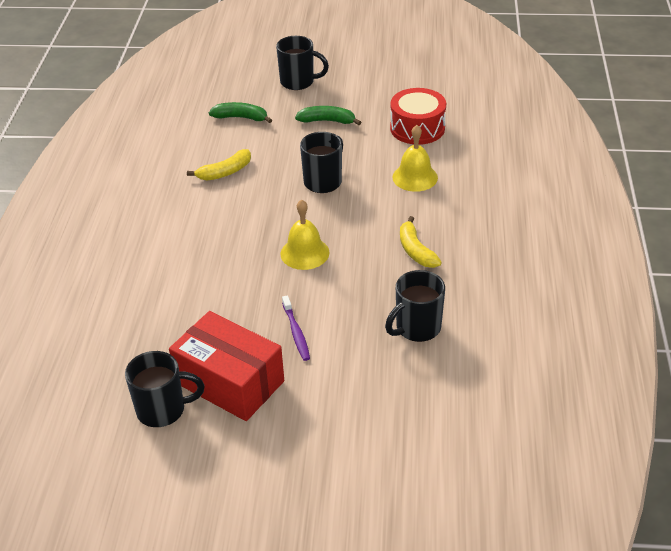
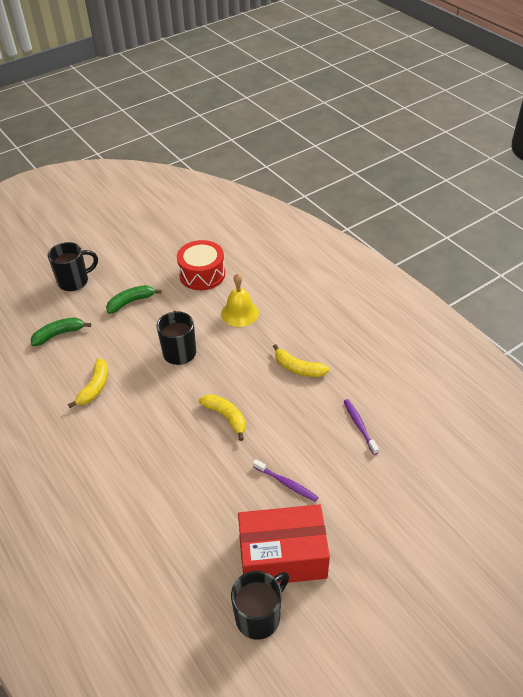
camera: 40 degrees left, 5 degrees up
yellow bell [281,199,330,270] -> yellow banana [198,394,246,441]
black mug [385,270,445,342] -> purple toothbrush [344,399,379,455]

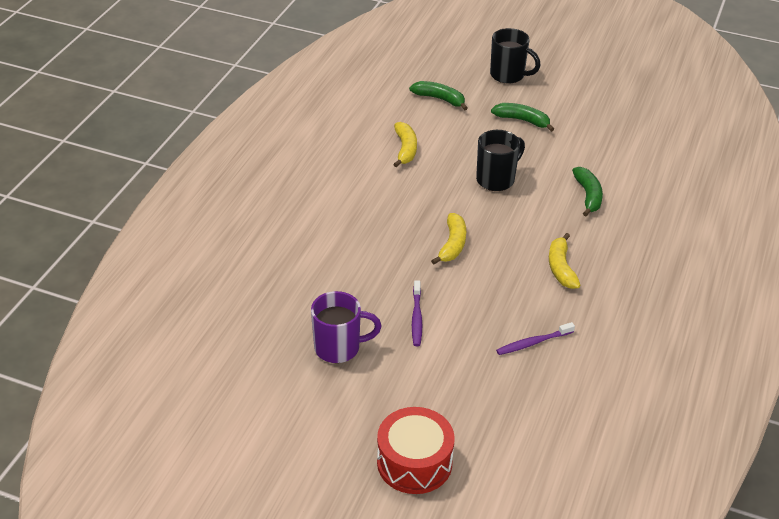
camera: 55 degrees right, 5 degrees down
yellow banana [68,358,108,408] -> yellow banana turned 75 degrees counterclockwise [393,122,417,167]
red drum [177,240,225,290] -> red drum moved to [377,407,455,494]
yellow bell [221,273,259,327] -> green banana [572,167,603,216]
black mug [231,571,289,640] -> none
red box [238,504,330,584] -> purple mug [311,291,382,363]
purple toothbrush [344,399,379,455] -> purple toothbrush turned 150 degrees counterclockwise [496,322,575,355]

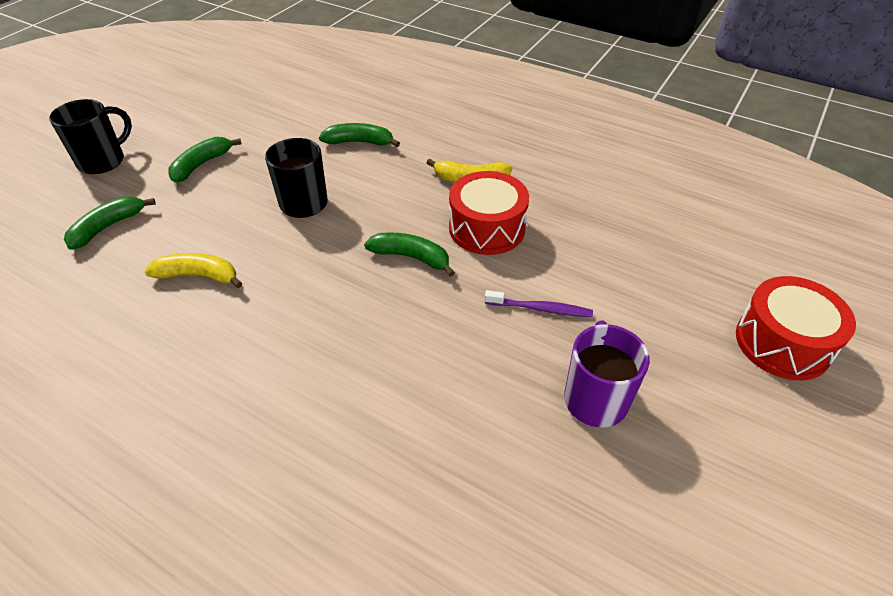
camera: 80 degrees left, 5 degrees up
yellow banana [431,213,466,264] -> green banana [364,232,455,277]
purple toothbrush [496,322,575,355] -> none
none -> red drum [449,171,529,255]

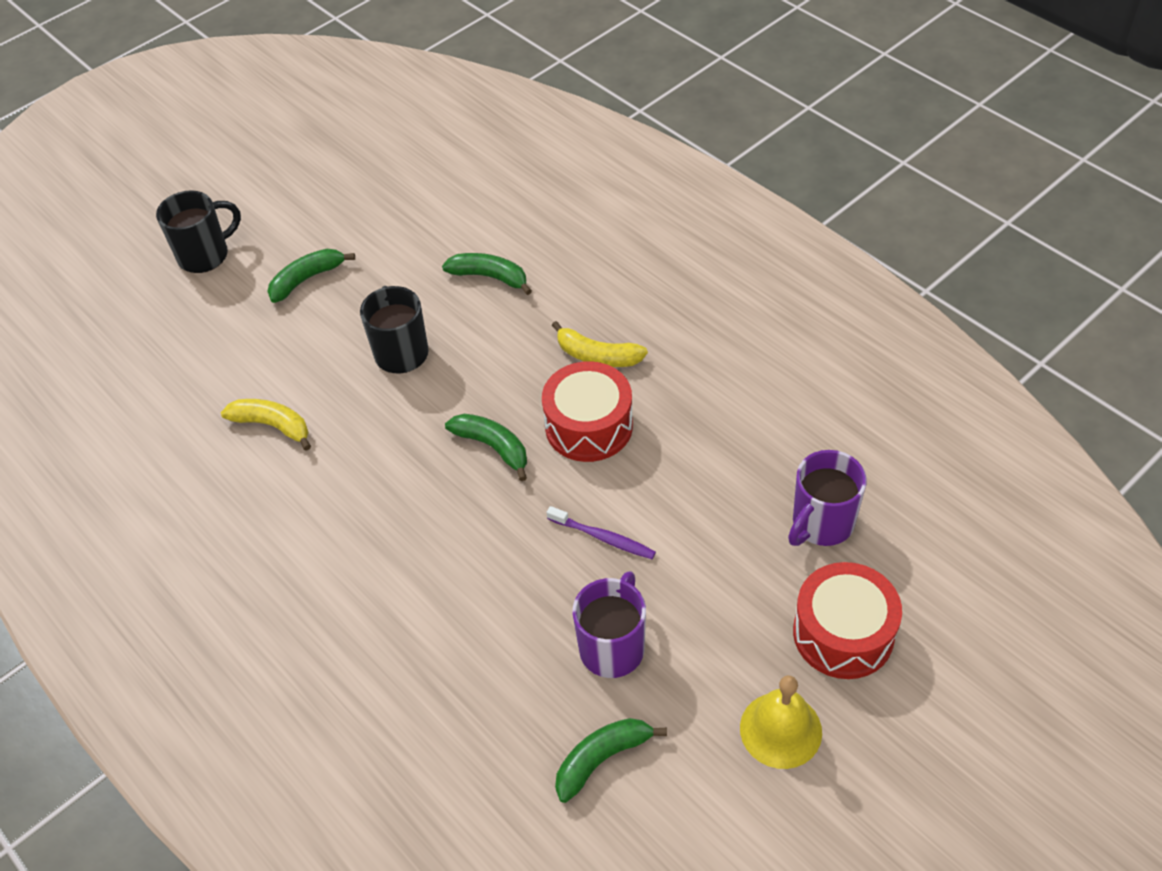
camera: 20 degrees right, 5 degrees up
green banana [64,196,156,250] -> green banana moved to [555,718,667,803]
none -> yellow bell [740,675,822,769]
none -> purple mug [788,450,867,546]

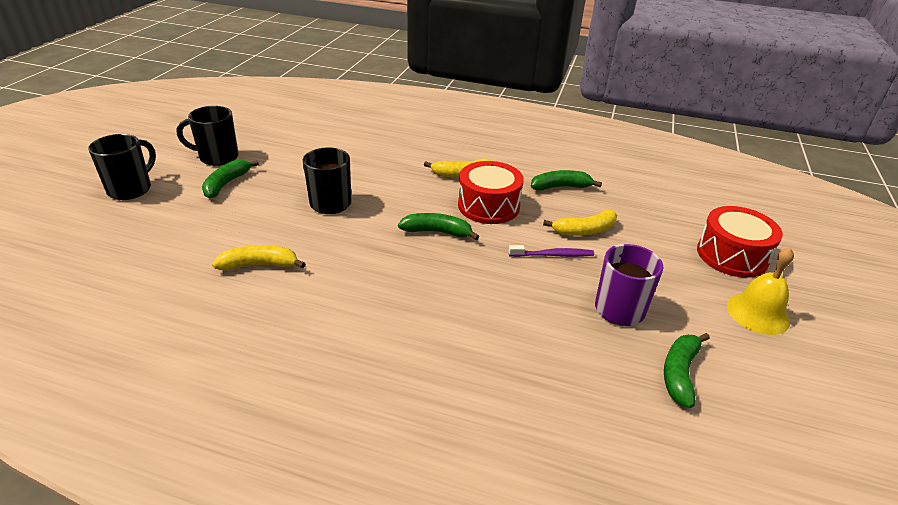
camera: 35 degrees left, 15 degrees down
green banana [442,253,532,295] -> green banana moved to [531,170,602,191]
purple mug [788,450,867,546] -> none
none -> black mug [177,106,239,166]
none -> yellow banana [543,210,617,236]

